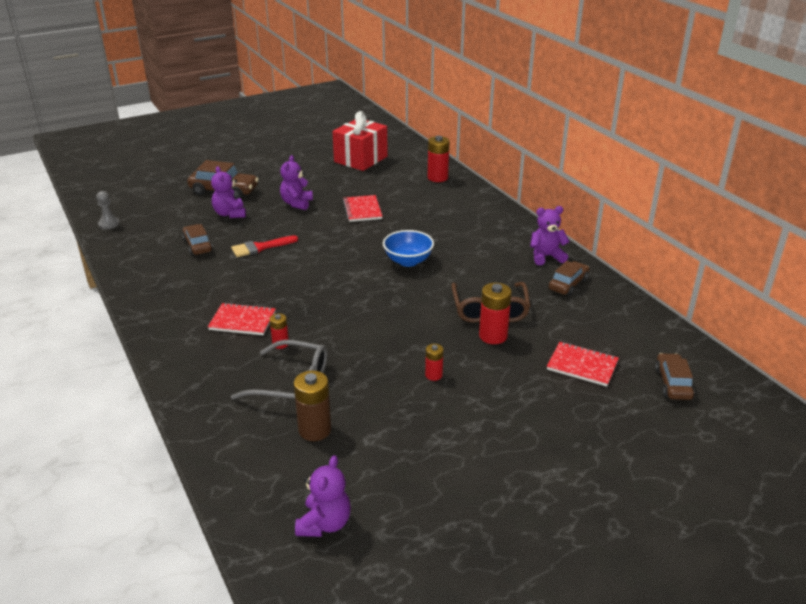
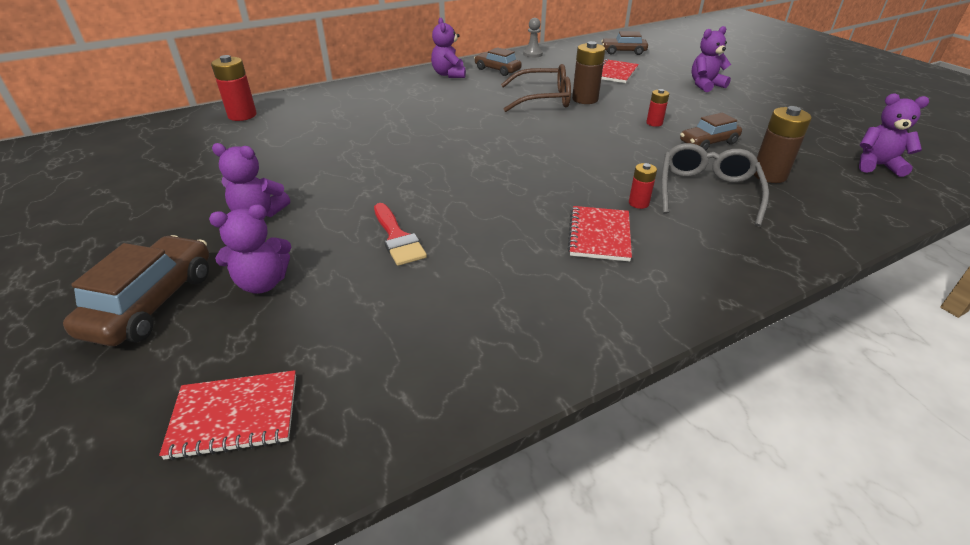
camera: 90 degrees left, 5 degrees up
grey pawn [96,191,120,229] -> grey pawn moved to [523,18,543,58]
brown car [182,224,213,256] -> brown car moved to [680,113,742,151]
red gift [332,111,388,171] -> none
red notebook [343,195,383,222] -> red notebook moved to [159,370,296,460]
blue bowl [383,230,434,267] -> none
red battery [479,283,512,344] -> brown battery [572,41,605,104]
none -> purple teddy bear [692,26,731,92]

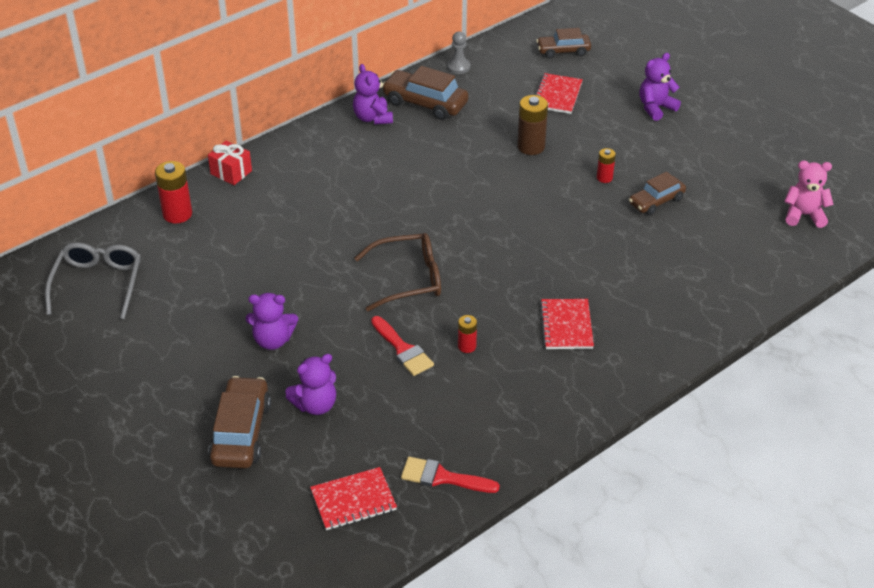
camera: 10 degrees left, 5 degrees up
brown car [474,47,522,76] -> brown car [382,66,469,120], size x1.53
brown glasses [501,64,571,112] -> brown glasses moved to [354,233,441,311]
red battery [629,163,657,209] -> red battery moved to [458,315,477,353]
grey glasses [661,143,769,226] -> grey glasses moved to [45,243,141,319]
brown battery [754,106,812,183] -> none
purple teddy bear [859,93,929,177] -> pink teddy bear [784,161,834,228]
none -> red gift [208,141,252,185]
none -> red brush [401,457,500,493]

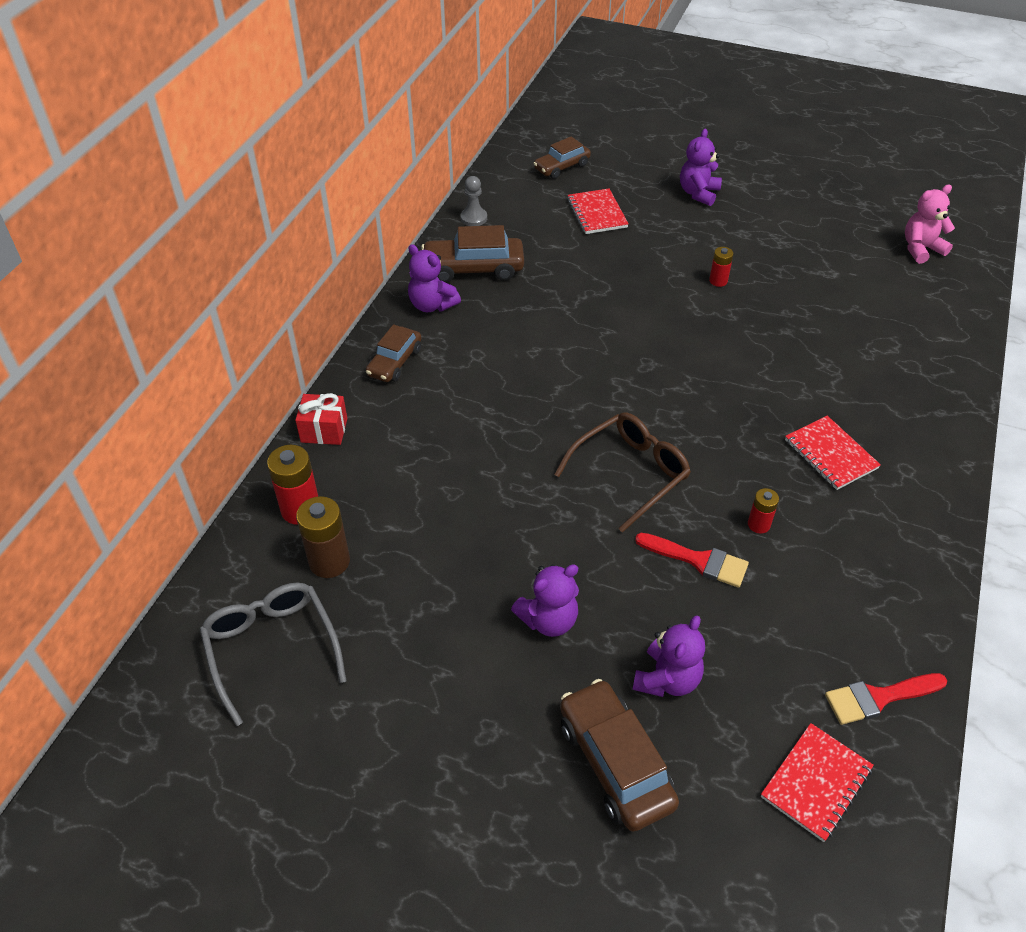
camera: 30 degrees left, 5 degrees up
brown battery [517,95,548,155] -> brown battery moved to [296,496,350,578]
brown car [629,172,686,215] -> brown car moved to [366,324,421,382]

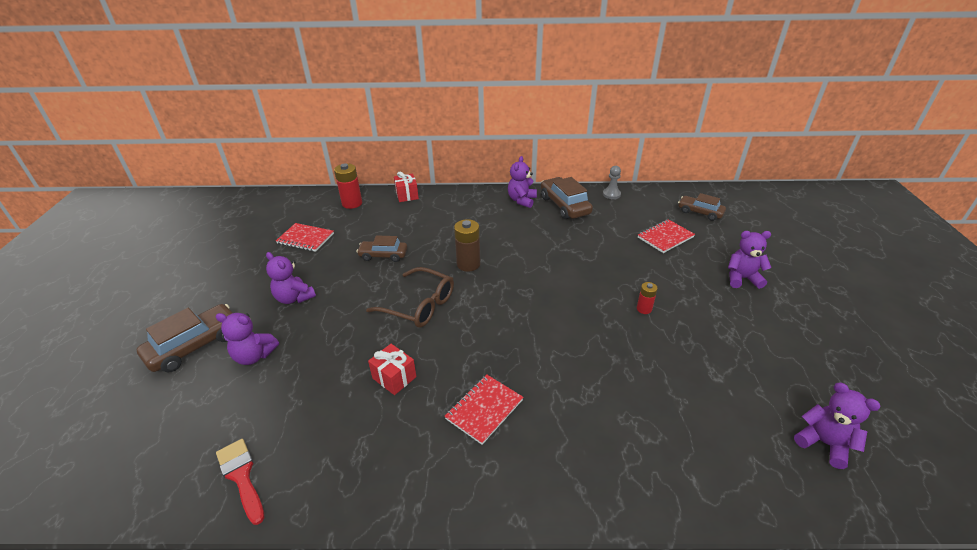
camera: 70 degrees right, 10 degrees down
grey glasses [200,583,346,726] -> none
brown battery [296,496,350,578] -> brown battery moved to [454,219,481,272]
brown car [366,324,421,382] -> brown car moved to [356,235,407,262]
red brush [635,533,749,588] -> none
red battery [748,488,779,534] -> red gift [368,344,416,395]
red notebook [761,723,874,842] -> red notebook moved to [276,223,334,252]
pink teddy bear [905,184,955,264] -> purple teddy bear [794,383,881,469]

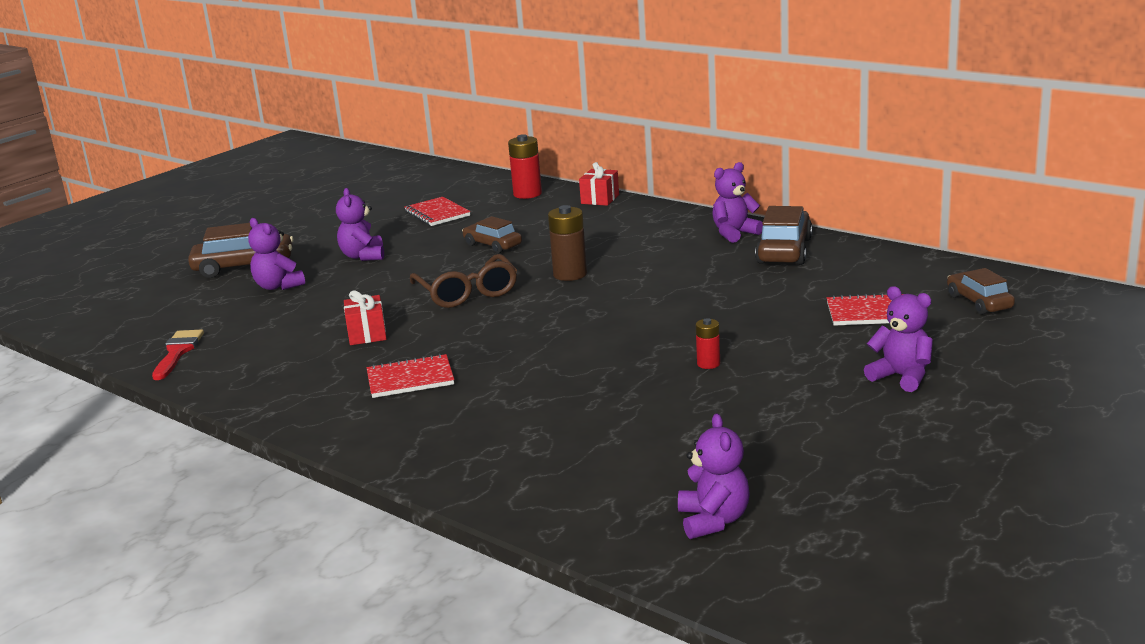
camera: 40 degrees right, 15 degrees down
grey pawn [603,166,621,199] -> none

